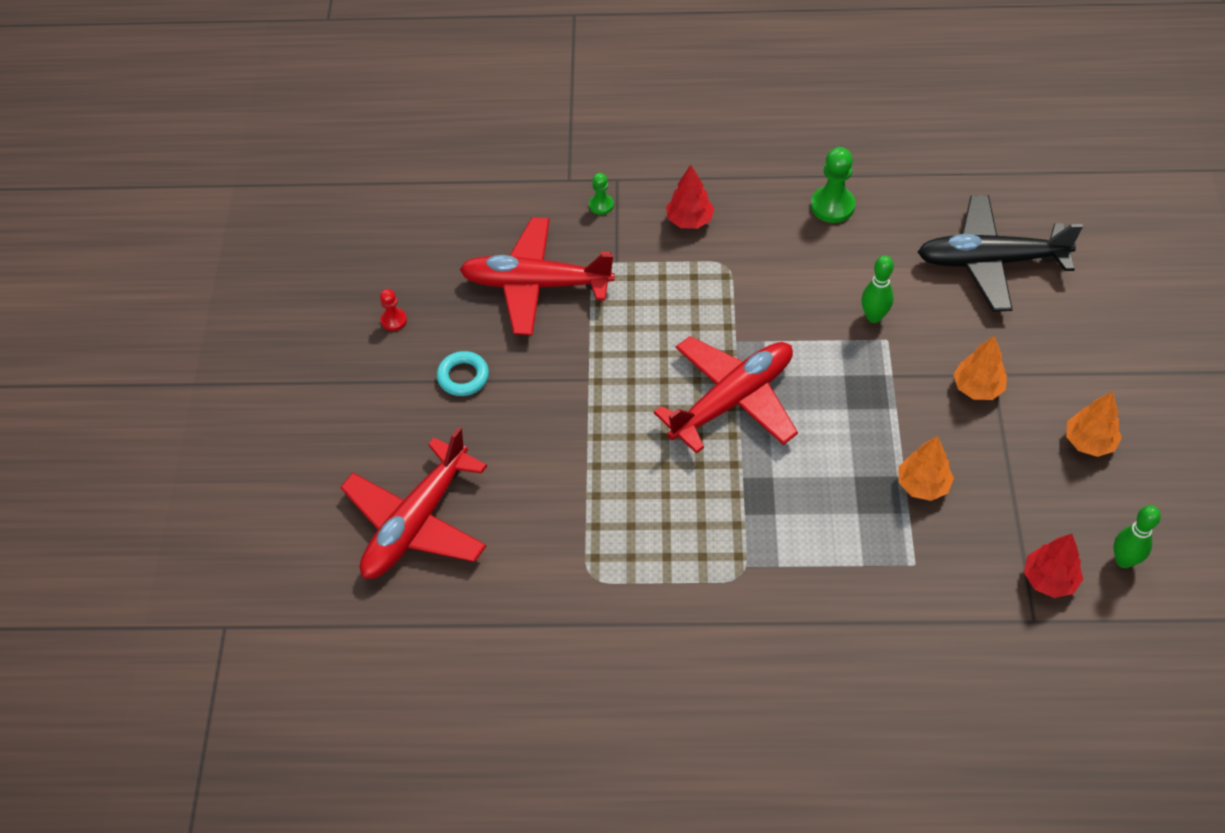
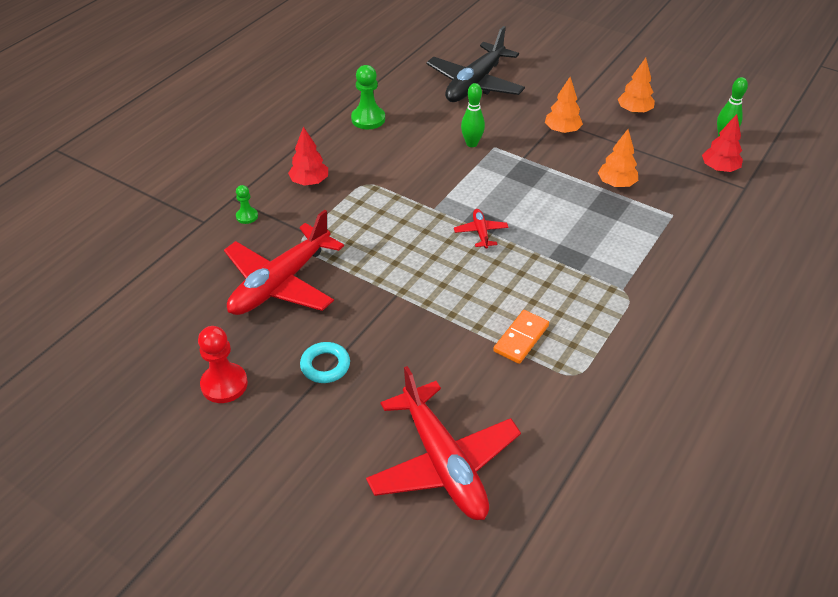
camera: 60 degrees left, 10 degrees down
red pawn [380,289,407,331] -> red pawn [198,326,248,403], size x1.77
red plane [654,336,798,454] -> red plane [454,209,509,249], size x0.43
none -> orange domino [493,310,549,364]

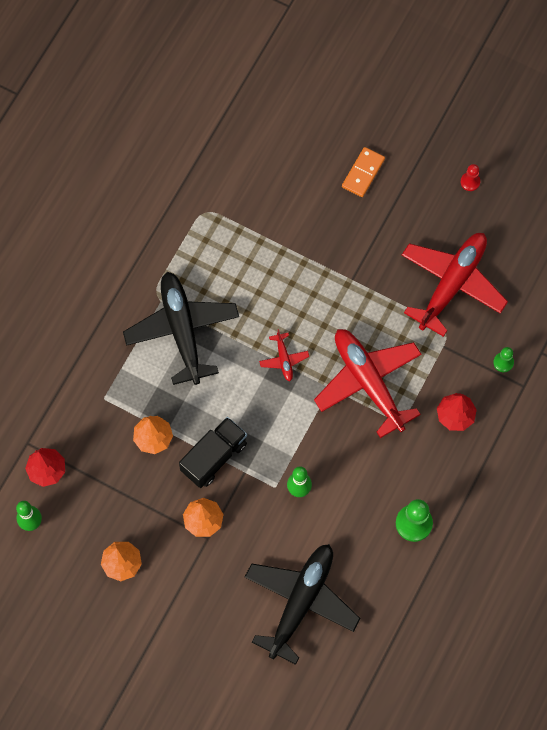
camera: 175 degrees right, 25 degrees up
red pawn [198,326,248,403] -> red pawn [461,164,480,191], size x0.57
turquoise ring [300,342,350,383] -> none
red plane [366,366,521,520] -> red plane moved to [314,329,422,438]
orange domino [493,310,549,364] -> orange domino moved to [342,147,385,197]
none -> black plane [123,272,239,385]
none -> black truck [179,417,247,488]

